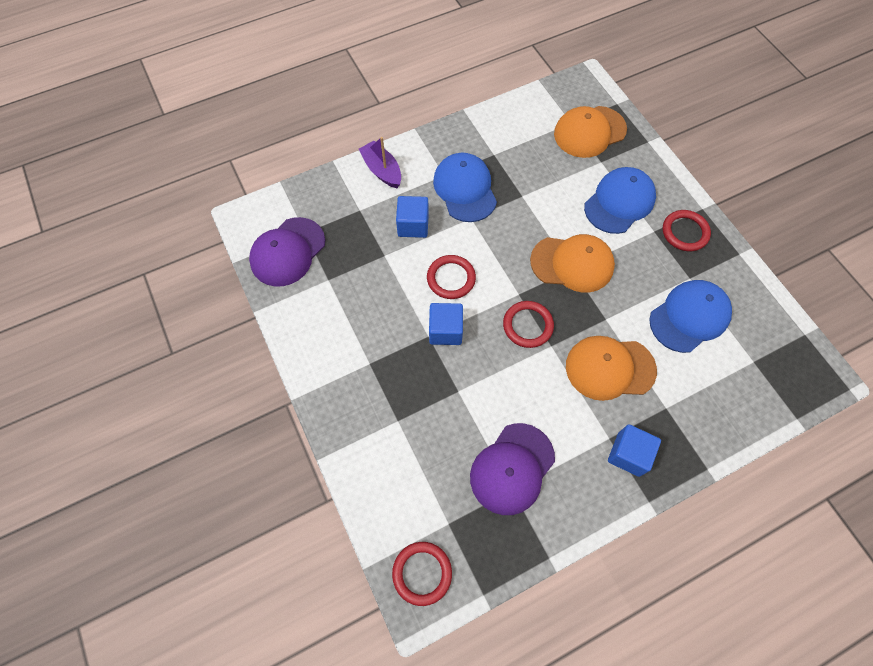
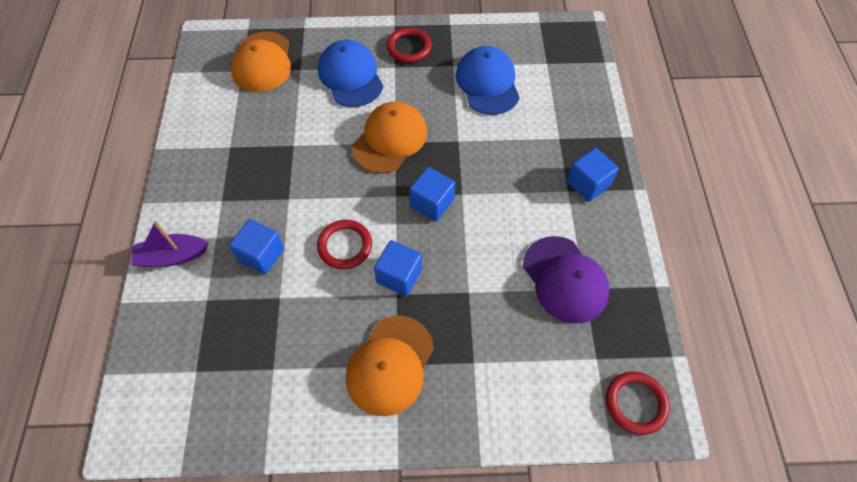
camera: 65 degrees left, 5 degrees down
purple cap [249,217,325,286] -> none
blue cap [433,153,497,222] -> none
red ring [503,301,554,348] -> blue cube [409,167,455,221]
orange cap [566,336,657,401] -> orange cap moved to [346,316,434,416]

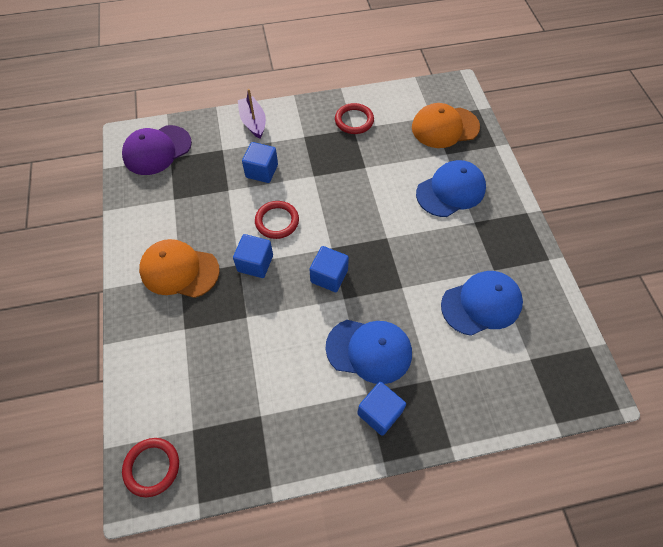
camera: 80 degrees right, 0 degrees up
orange cap [352,101,427,174] -> none
red ring [386,27,432,63] -> red ring moved to [335,103,374,134]
purple cap [523,236,609,324] -> purple cap moved to [122,125,192,175]
none -> blue cap [326,320,412,384]

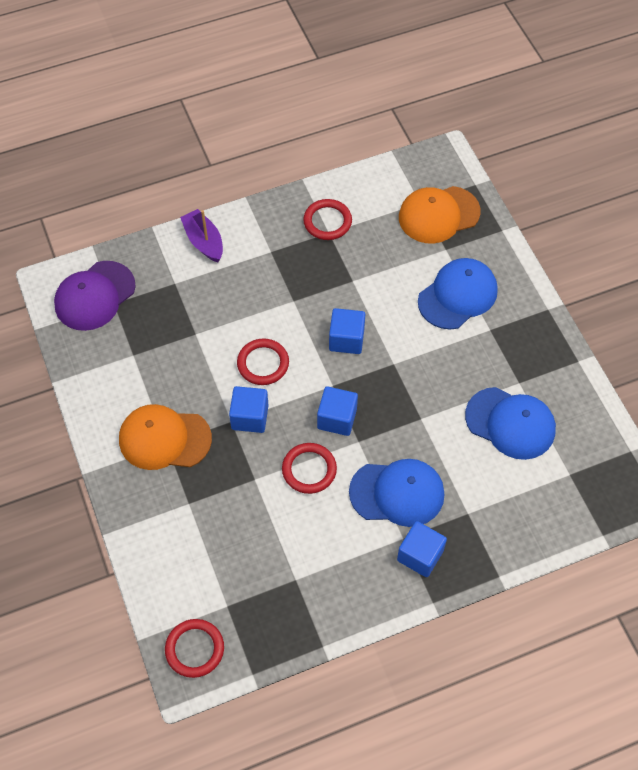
camera: 10 degrees left, 0 degrees up
blue cube [242,142,278,183] -> blue cube moved to [329,308,365,354]
blue cap [441,271,523,336] -> blue cap turned 60 degrees clockwise [465,387,556,460]
none -> red ring [282,443,337,494]

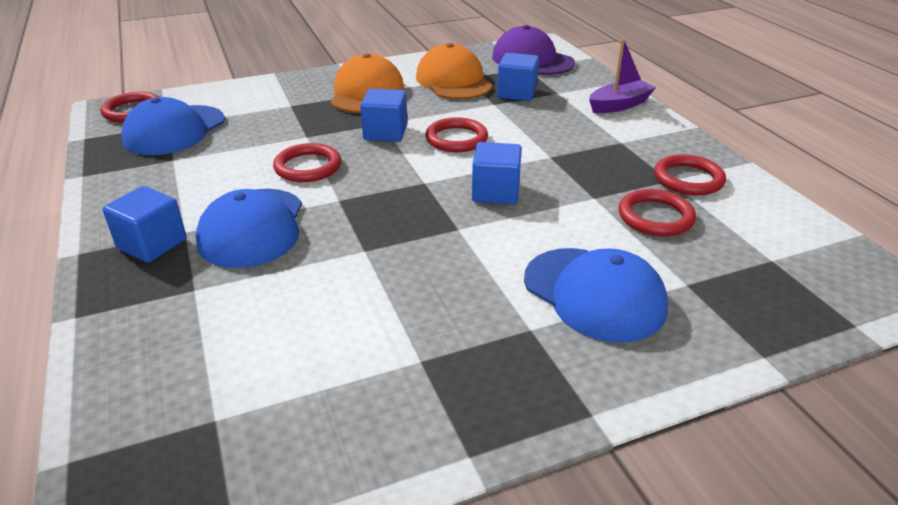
camera: 90 degrees right, 25 degrees down
blue cube [317,386,358,436] -> blue cube moved to [497,53,539,101]
orange cap [399,186,481,243] -> orange cap moved to [416,43,492,100]
blue cap [465,387,556,460] -> blue cap moved to [121,97,225,155]
none -> red ring [619,189,696,236]

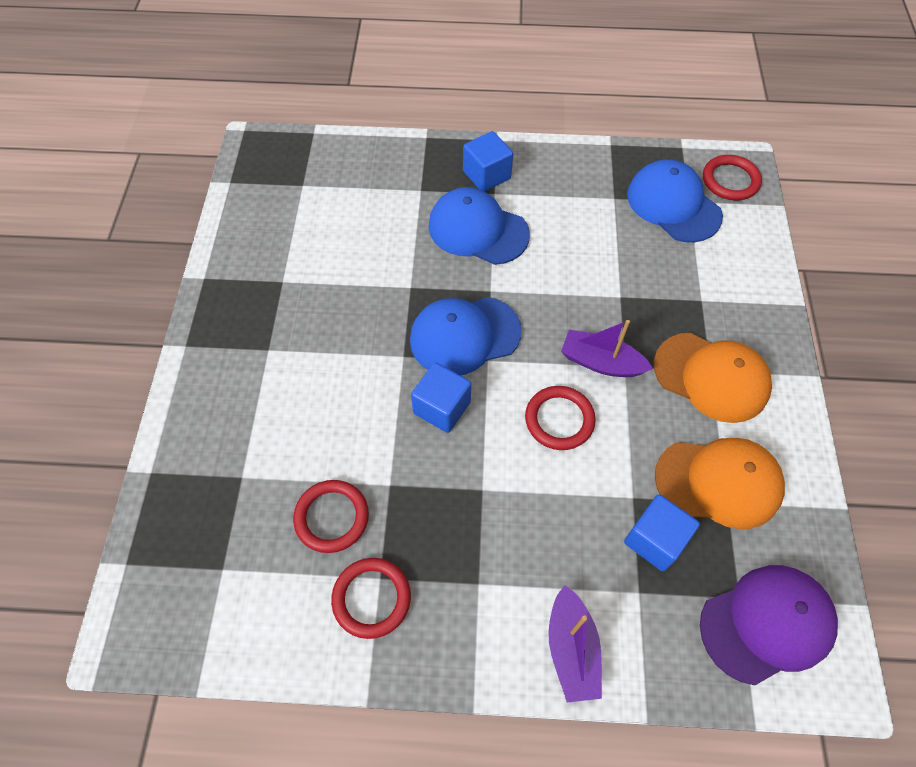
camera: 115 degrees right, 25 degrees up
red ring [273,143,341,182] -> none
blue cube [360,89,407,142] -> purple boat [561,320,653,377]
blue cap [524,248,668,343] -> blue cap moved to [410,297,522,376]

